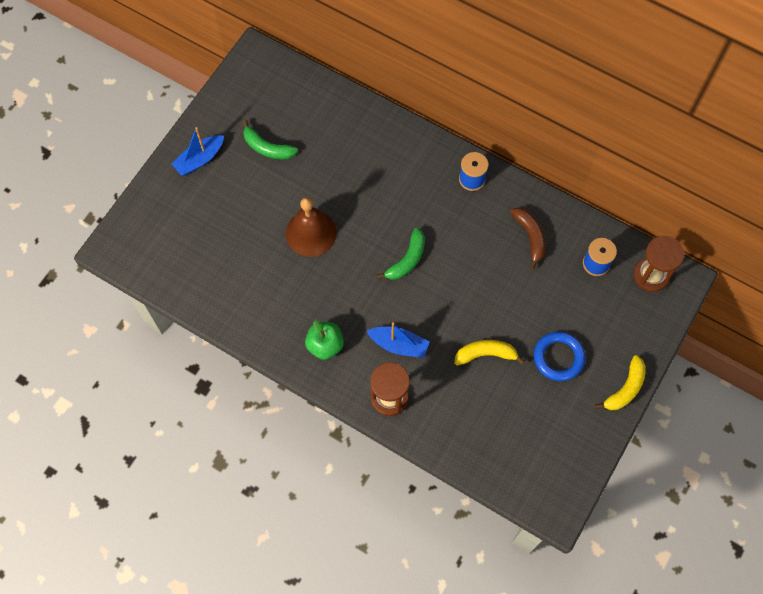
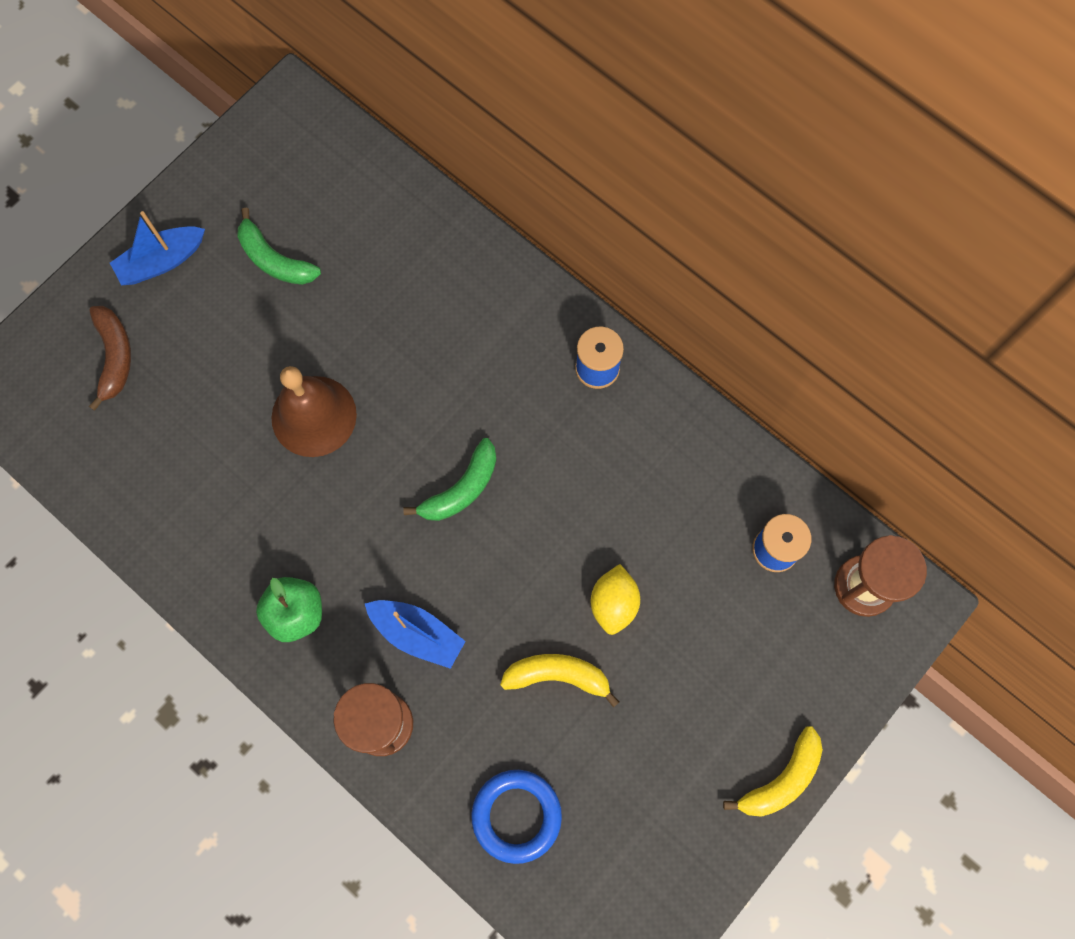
camera: 10 degrees right, 5 degrees up
brown banana [511,208,546,269] -> brown banana moved to [89,306,131,411]
blue ring [534,332,585,381] -> blue ring moved to [471,770,562,864]
none -> yellow lemon [590,564,640,635]

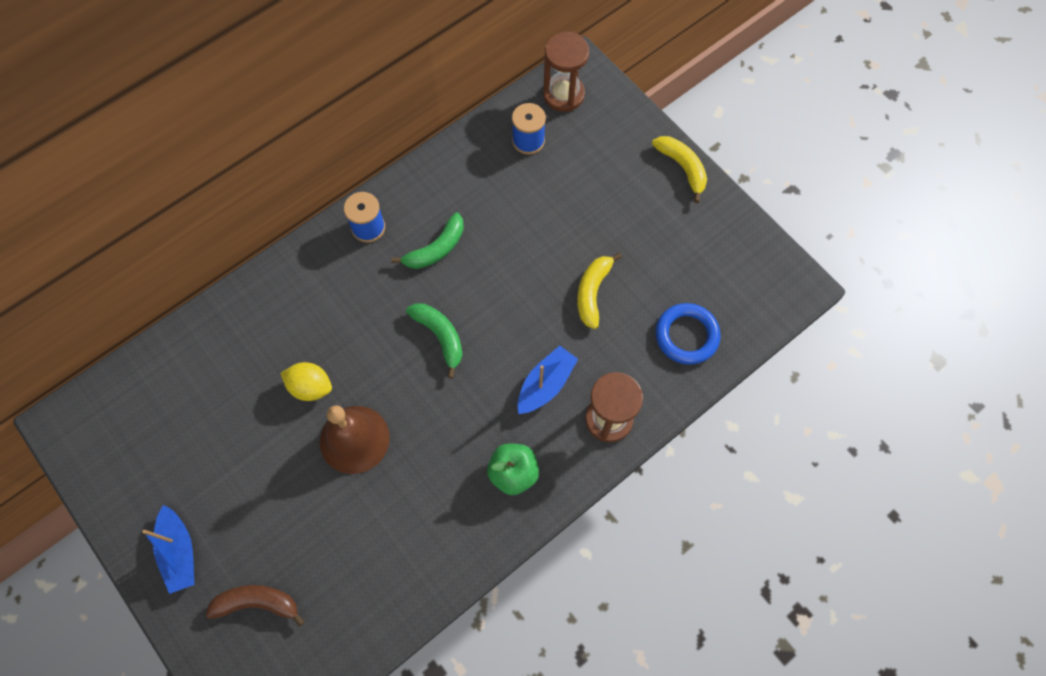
camera: 80 degrees left, 5 degrees down
green banana [237,208,321,285] -> green banana moved to [391,212,464,269]
yellow lemon [590,564,640,635] -> yellow lemon moved to [280,362,332,401]

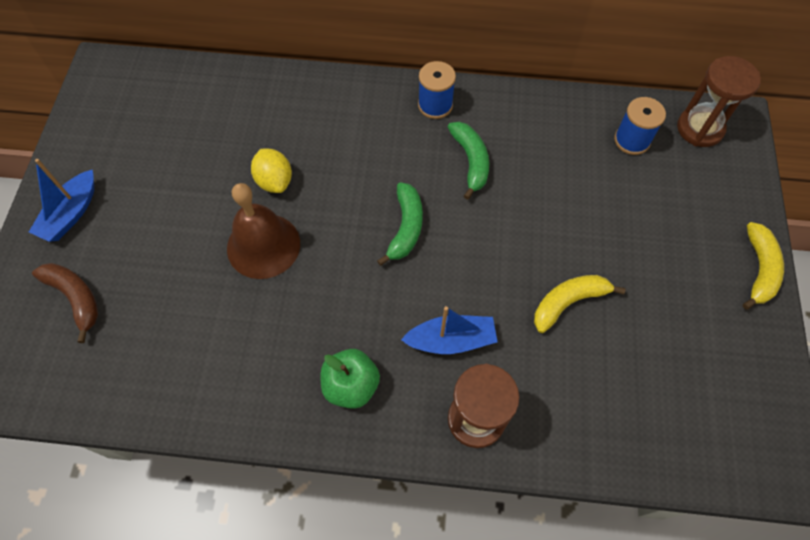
camera: 45 degrees right, 5 degrees down
green banana [391,212,464,269] -> green banana turned 105 degrees counterclockwise [448,122,489,200]
blue ring [656,303,721,365] -> none

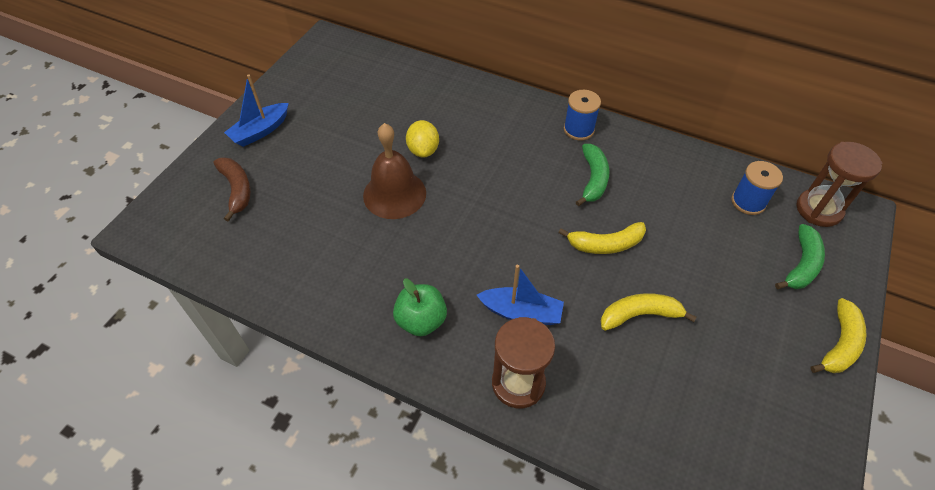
camera: 20 degrees right, 10 degrees down
green banana [377,182,423,266] -> green banana moved to [775,224,825,289]
none -> yellow banana [558,222,646,254]

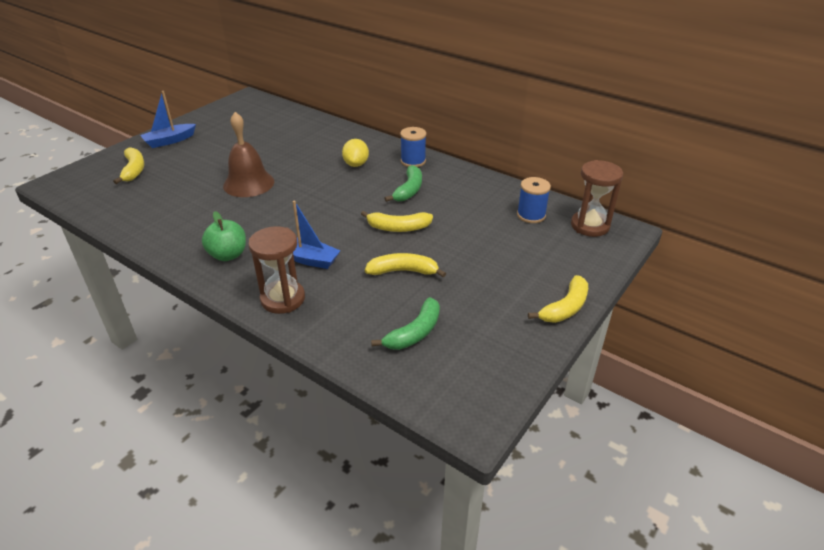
camera: 10 degrees right, 15 degrees down
brown banana [214,157,251,222] -> yellow banana [113,147,144,184]
yellow lemon [406,120,439,158] -> yellow lemon moved to [342,139,369,167]
green banana [775,224,825,289] -> green banana moved to [371,297,440,350]

